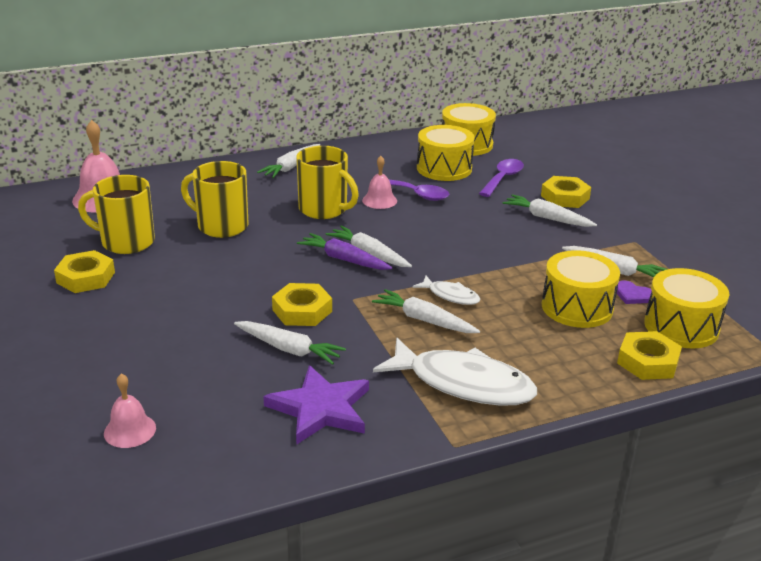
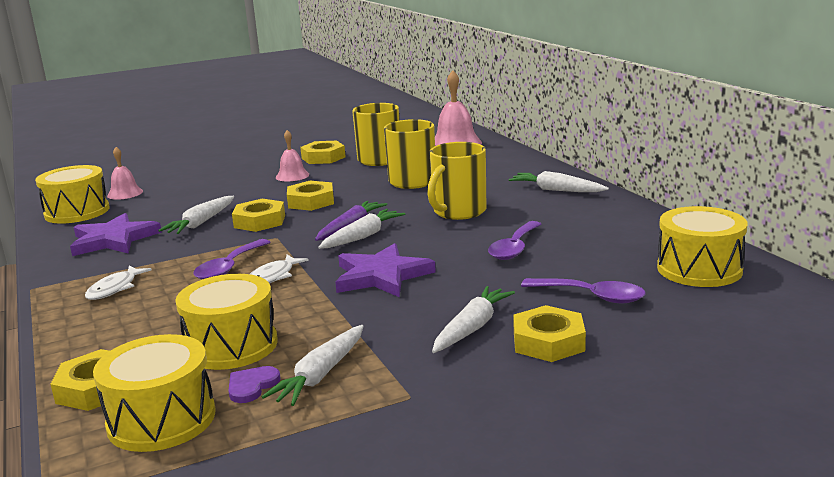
camera: 90 degrees right, 10 degrees down
pink bell [362,156,397,209] -> pink bell moved to [276,130,309,181]
white carrot [372,289,480,333] -> purple spoon [193,239,270,279]
white fish [373,338,537,406] -> white fish [85,266,152,300], size x0.49
yellow drum [417,125,475,181] -> yellow drum moved to [35,165,110,224]
none -> yellow nut [287,181,334,211]
none -> purple star [335,243,436,298]

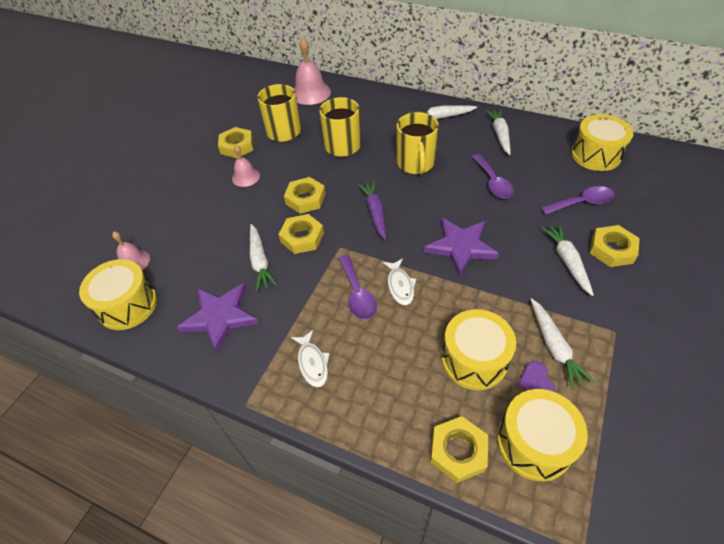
camera: 40 degrees left, 30 degrees up
white carrot [318,209,405,249] -> white carrot moved to [485,109,511,155]

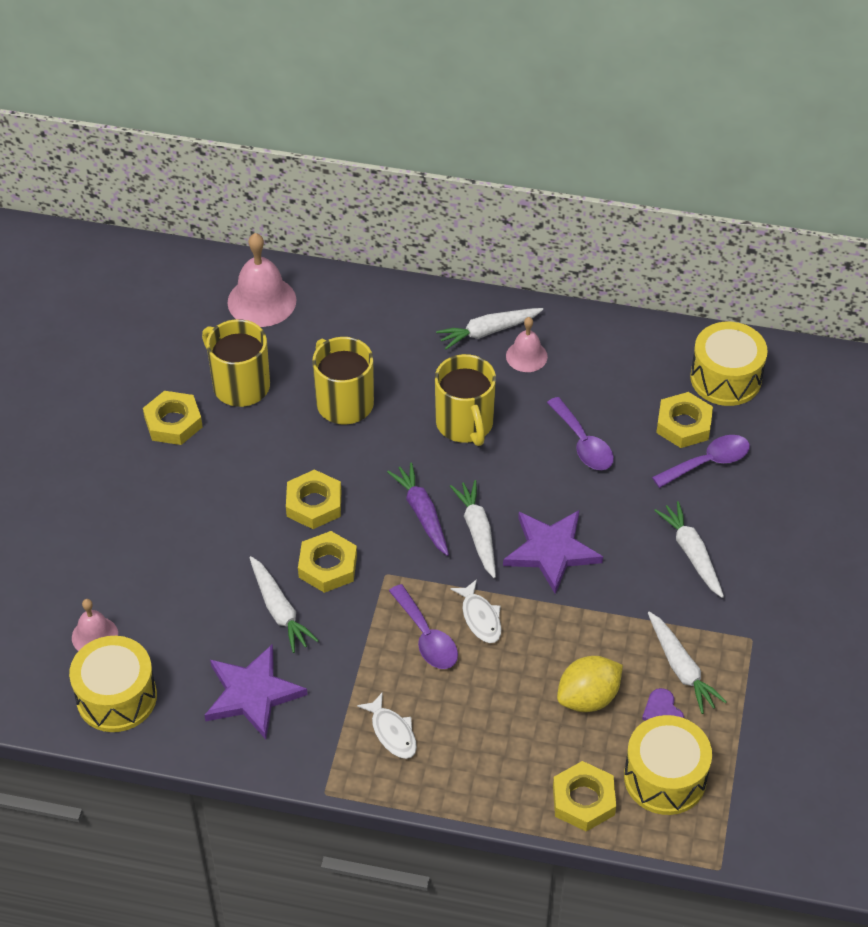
camera: 15 degrees left, 0 degrees up
pink bell [232,145,260,187] -> pink bell moved to [506,317,548,372]
yellow drum [442,309,516,390] -> yellow lemon [557,656,623,712]
white carrot [485,109,511,155] -> white carrot moved to [450,480,496,578]
yellow nut [590,225,640,267] -> yellow nut moved to [656,392,713,448]

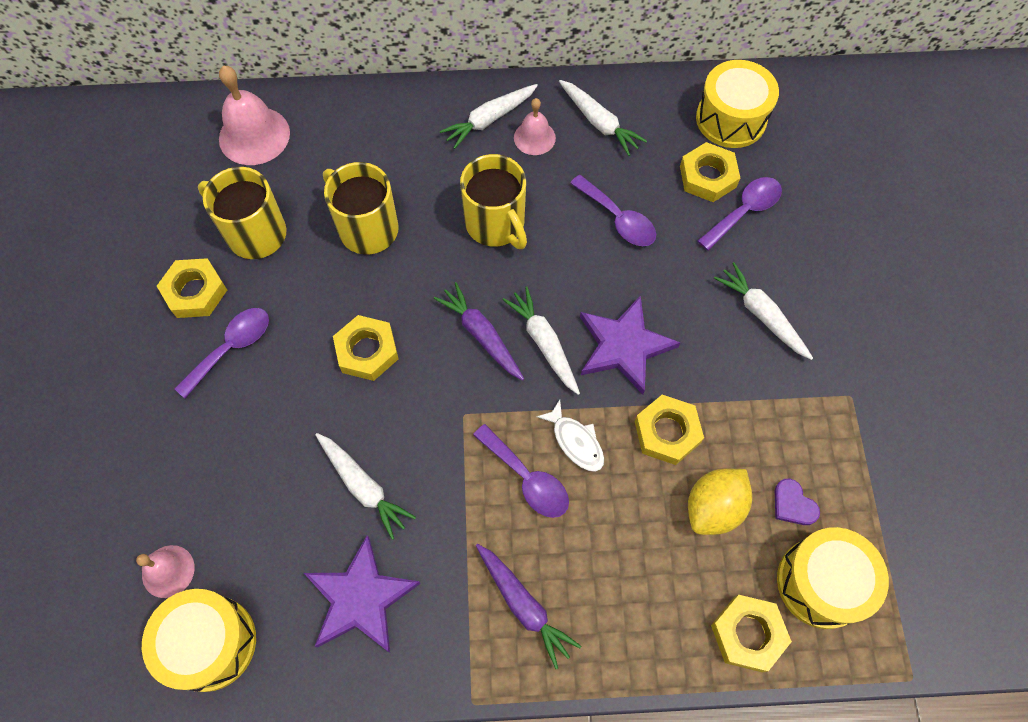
camera: 15 degrees left, 15 degrees up
yellow nut [298,531,357,593] -> yellow nut moved to [635,395,704,465]
white fish [357,692,417,759] -> purple carrot [476,544,581,669]
white carrot [648,612,727,714] -> white carrot moved to [559,80,647,156]
none -> purple spoon [174,308,269,398]

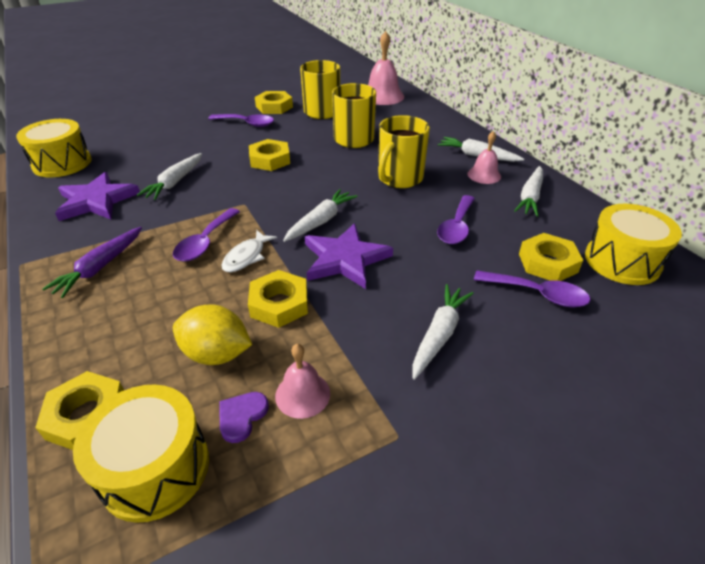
camera: 65 degrees right, 25 degrees down
pink bell [136,545,195,598] -> pink bell moved to [275,344,330,419]
purple carrot [434,282,524,380] -> none

